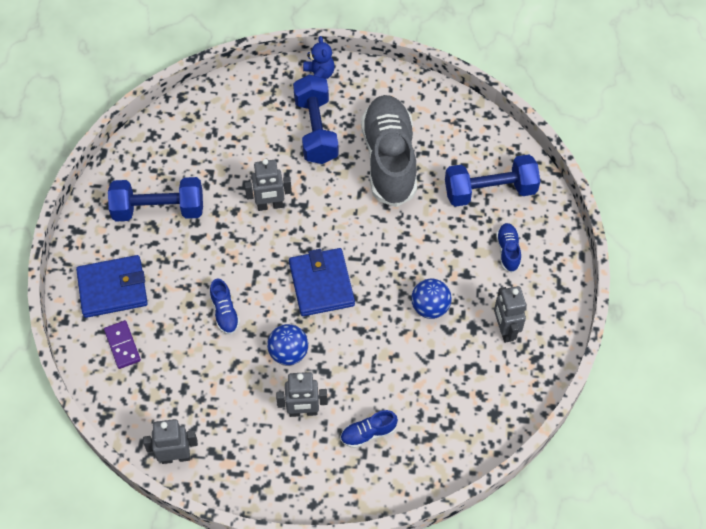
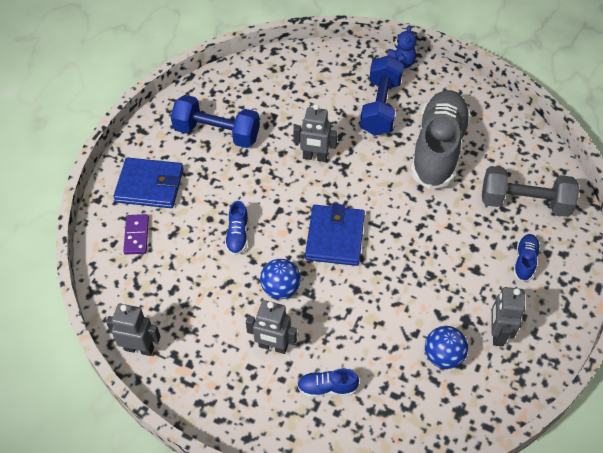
camera: 20 degrees right, 5 degrees down
blue ball [411,279,452,319] -> blue ball moved to [425,326,468,369]
blue dumbbell [445,154,540,207] -> grey dumbbell [482,166,579,217]

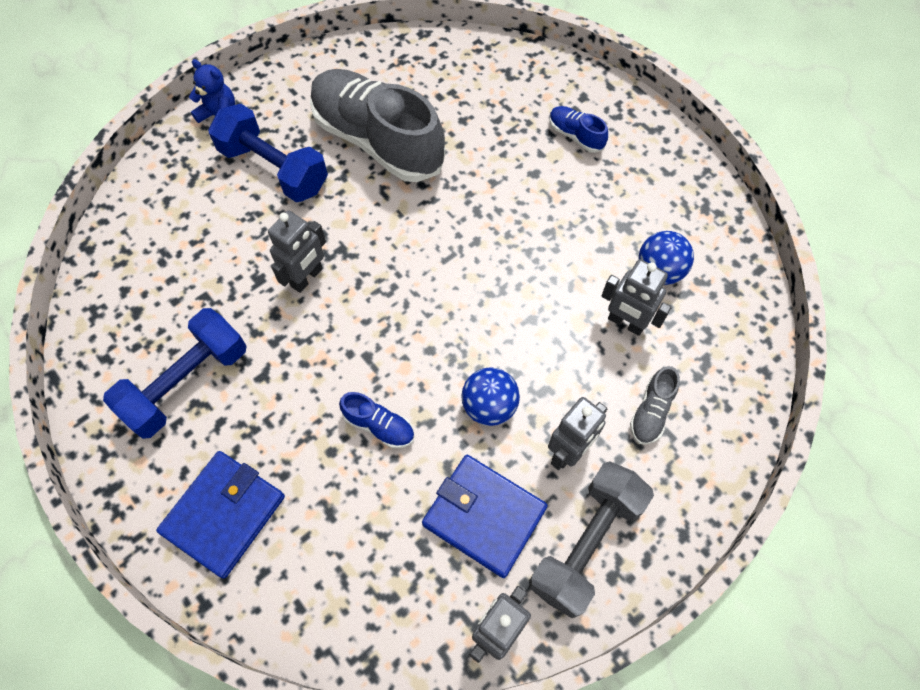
camera: 65 degrees left, 10 degrees up
purple domino [123,214,149,255] -> none
blue shoe [297,368,359,397] -> grey shoe [630,366,680,445]
blue wallet [305,204,365,266] -> blue wallet moved to [422,455,548,578]
grey dumbbell [482,166,579,217] -> grey dumbbell moved to [529,461,654,618]
grey robot [491,287,525,347] -> grey robot moved to [602,259,672,336]

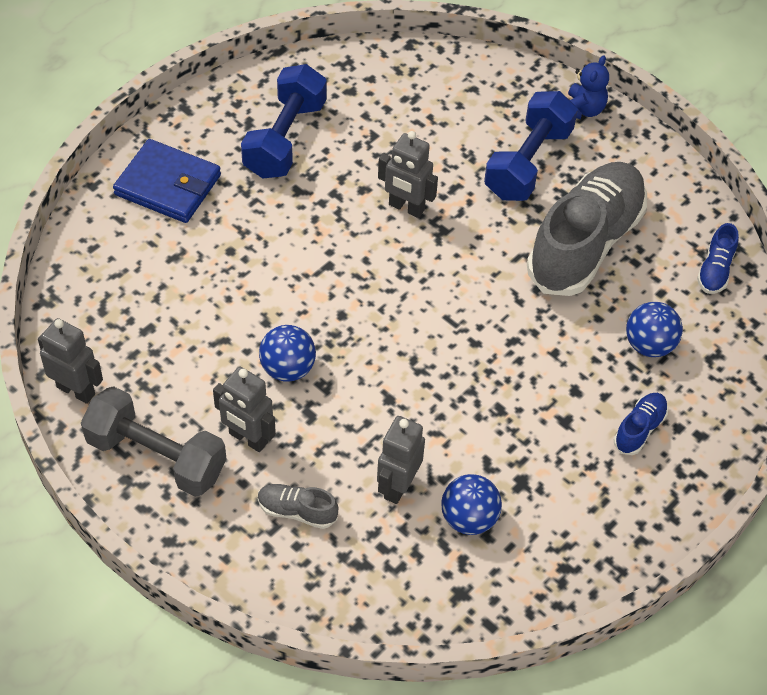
camera: 80 degrees right, 10 degrees down
blue dumbbell [103,308,246,439] -> blue dumbbell turned 75 degrees clockwise [241,64,327,179]
blue shoe [339,392,414,448] -> blue shoe moved to [697,223,739,294]
blue wallet [422,455,548,578] -> none
none -> blue ball [626,302,683,357]

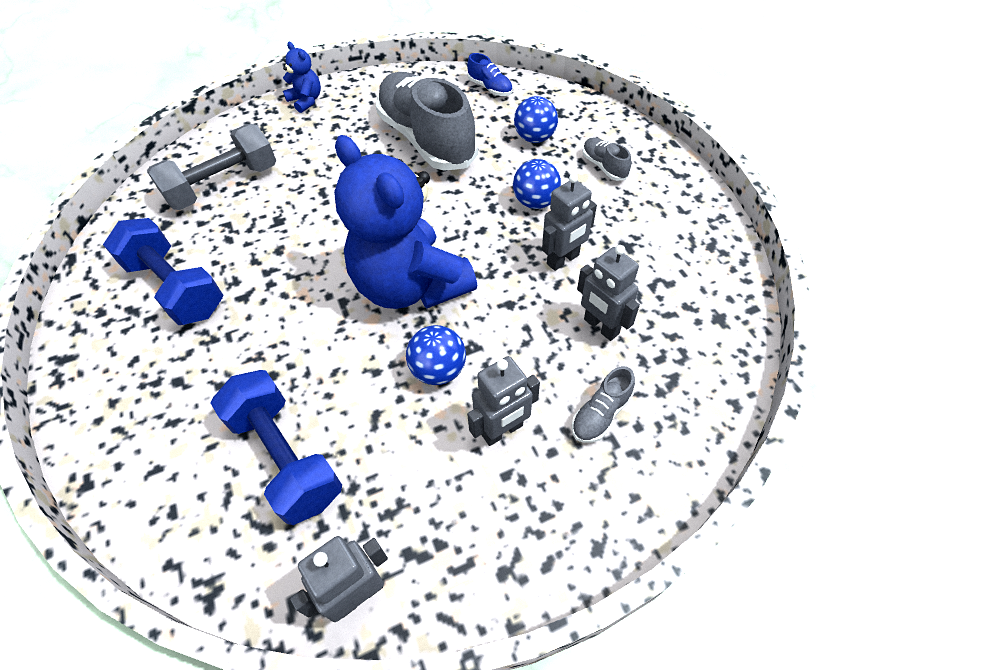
camera: 65 degrees left, 0 degrees up
grey dumbbell [81,386,226,497] -> grey dumbbell moved to [147,124,276,210]
blue wallet [113,139,221,223] -> none
grey robot [378,131,438,218] -> grey robot moved to [542,174,597,271]
blue ball [441,474,502,535] -> blue ball moved to [513,159,561,209]
blue dumbbell [484,91,578,201] -> blue dumbbell moved to [211,370,342,525]
blue shoe [614,393,668,455] -> grey shoe [583,138,631,181]
none -> blue teddy bear [334,135,477,309]

